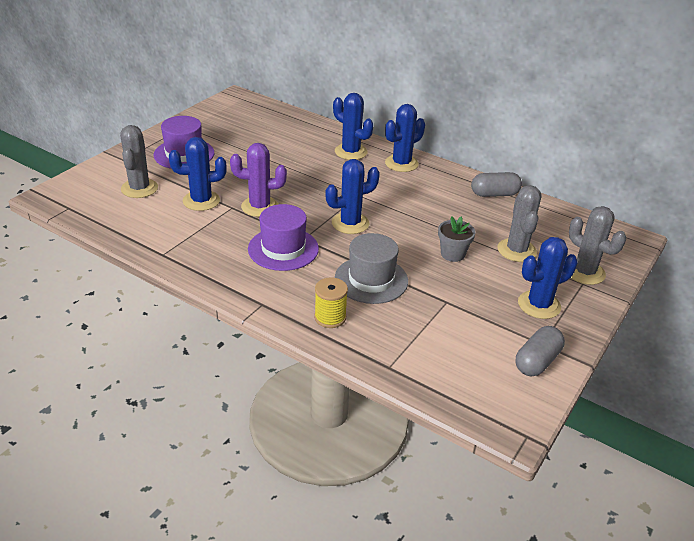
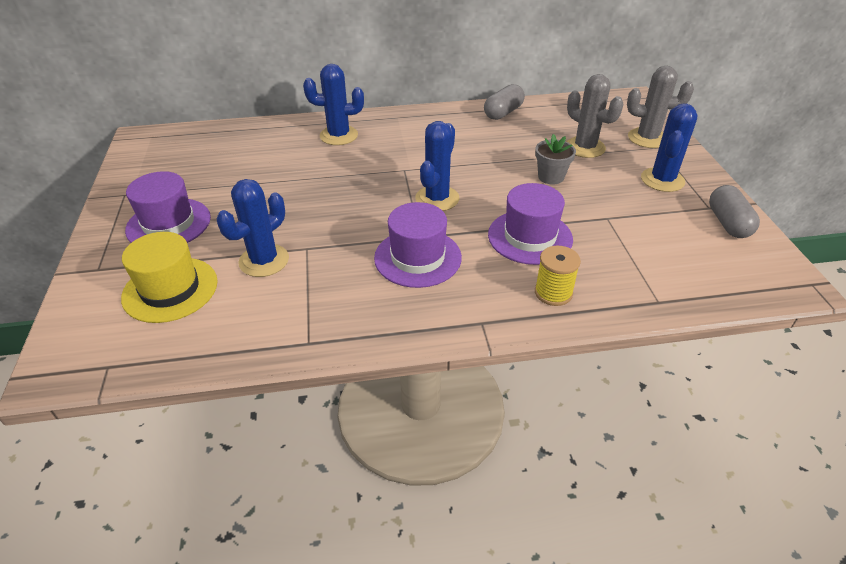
camera: 40 degrees left, 5 degrees up
grey cactus [120,125,158,198] -> yellow hat [121,232,218,323]
purple cactus [230,143,287,217] -> none
grey hat [335,233,408,304] -> purple hat [488,183,573,265]
blue cactus [385,104,425,172] -> none

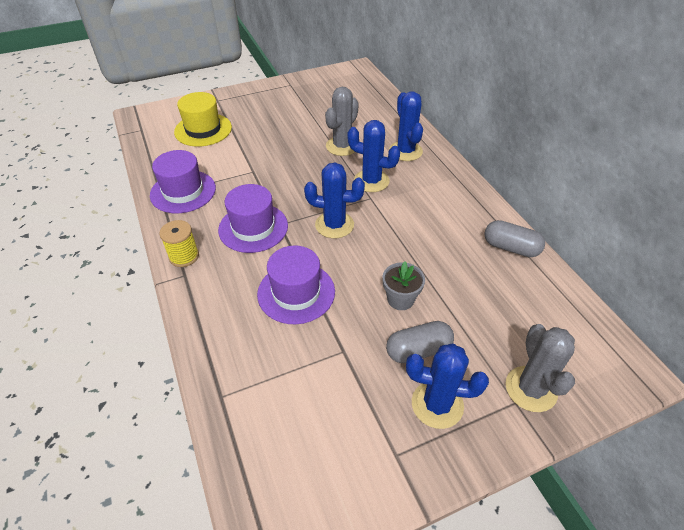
camera: 75 degrees right, 5 degrees up
purple hat [125,171,211,243] -> purple hat moved to [150,150,216,213]
blue cactus [217,179,289,277] -> blue cactus moved to [347,120,400,192]
yellow spool [535,246,581,306] -> yellow spool moved to [159,220,199,267]
grey cactus [567,74,623,158] -> grey cactus moved to [325,87,359,156]
grey capsule [709,185,760,238] -> grey capsule moved to [386,321,454,363]

